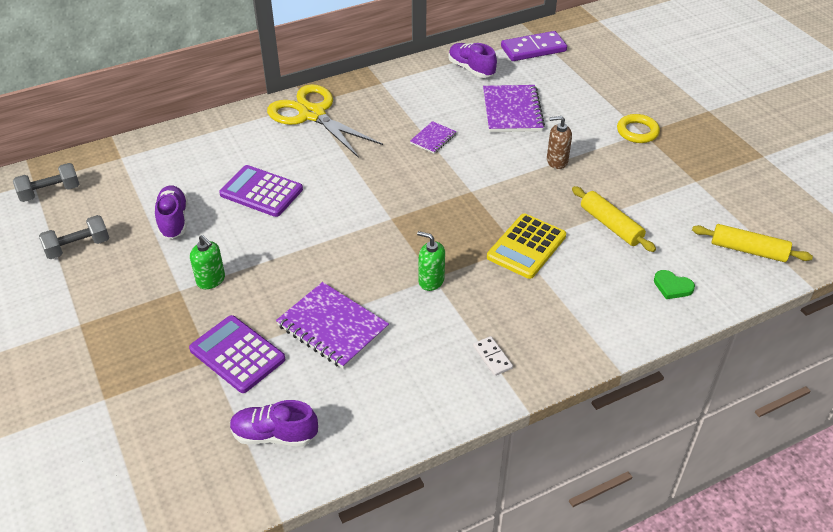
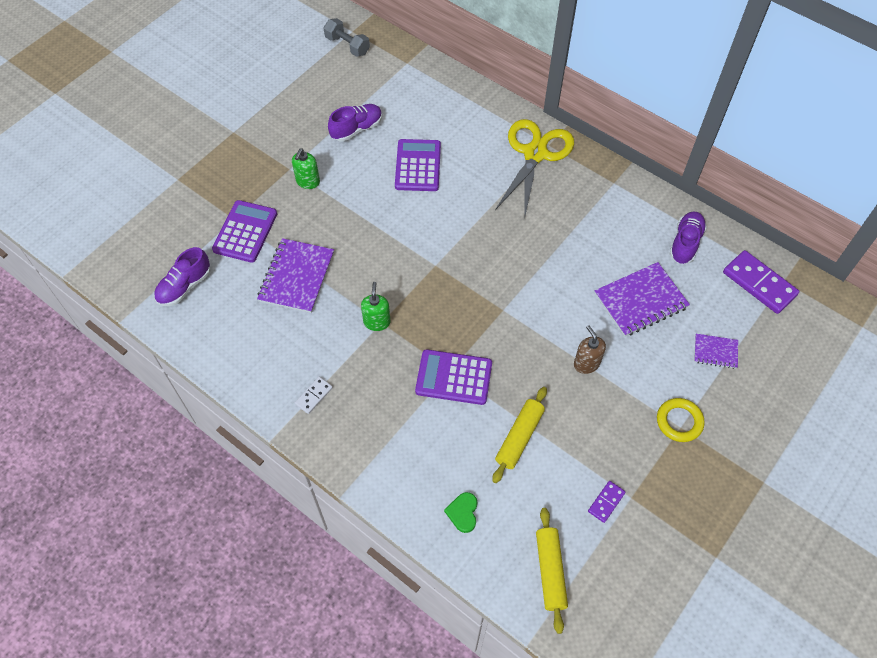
camera: 65 degrees right, 15 degrees up
grey dumbbell [39,215,109,259] -> none
purple shoe [230,400,318,446] -> purple shoe turned 120 degrees counterclockwise [154,247,210,306]
purple notebook [410,121,457,154] -> purple notebook moved to [694,334,738,369]
yellow calculator [487,214,566,279] -> purple calculator [415,349,492,405]
none -> purple domino [588,481,626,523]

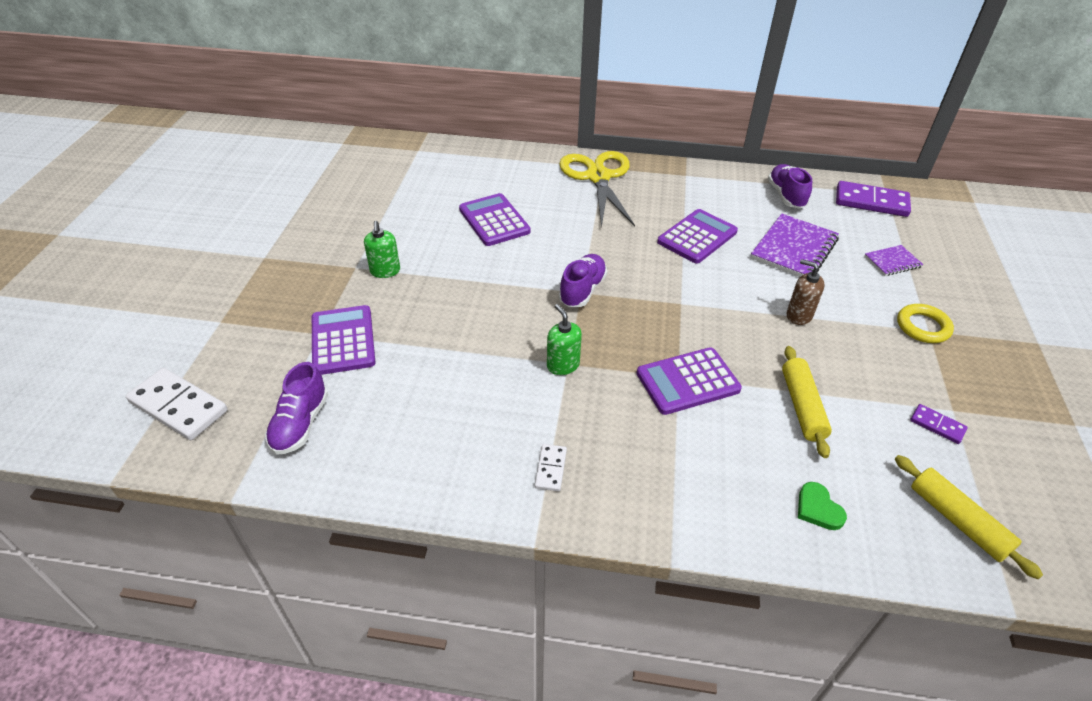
camera: 30 degrees left, 15 degrees down
purple notebook [257,238,334,313] -> none
grey dumbbell [323,18,370,57] -> none
purple shoe [328,104,382,141] -> purple shoe moved to [559,254,607,307]
purple domino [588,481,626,523] -> purple domino turned 60 degrees counterclockwise [910,404,968,444]
none -> white domino [126,368,228,440]
none -> purple calculator [657,209,738,264]

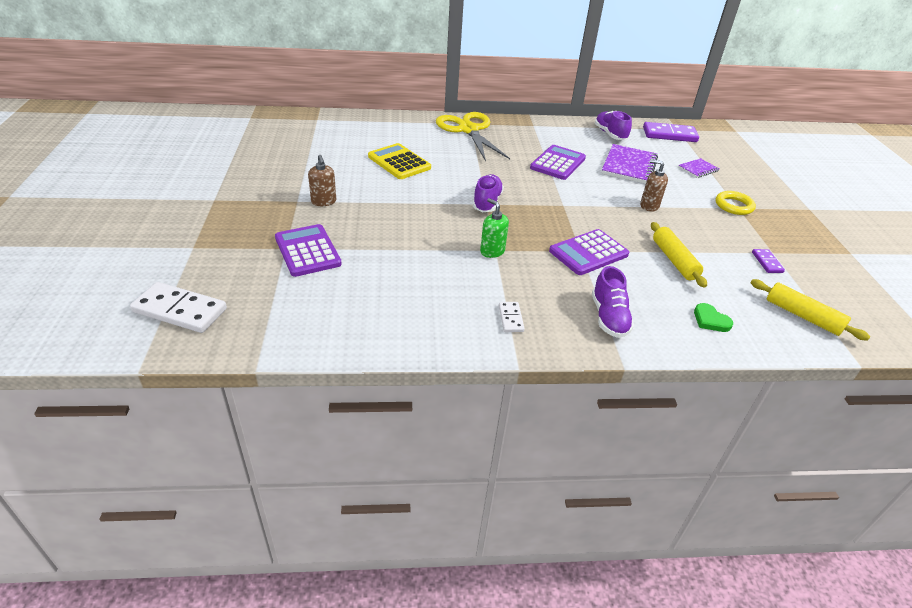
camera: 15 degrees left, 5 degrees down
purple shoe [265,362,328,455] -> purple shoe moved to [592,266,634,338]
green soap dispenser [364,221,400,278] -> brown soap dispenser [308,155,336,206]
purple calculator [459,193,530,246] -> yellow calculator [368,143,431,179]
purple domino [910,404,968,444] -> purple domino turned 60 degrees clockwise [752,249,785,273]

